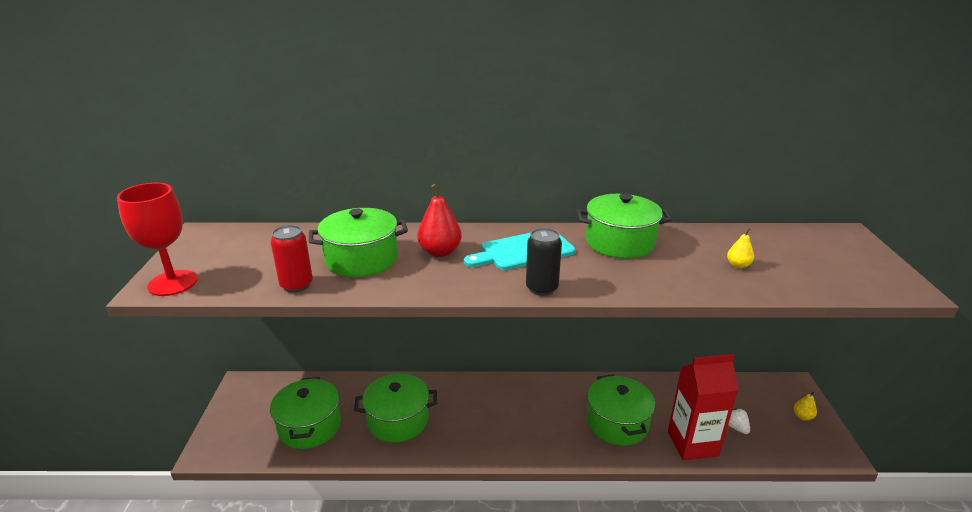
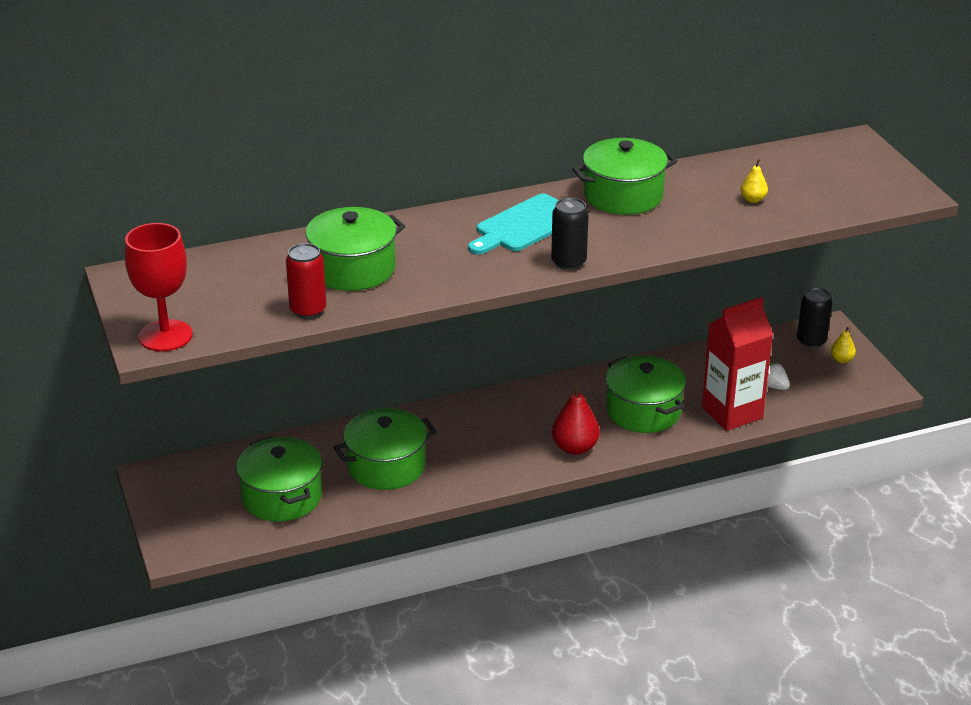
camera: 20 degrees left, 5 degrees up
red pear [417,184,462,257] -> red pear moved to [552,383,600,455]
none -> black can [797,288,832,348]

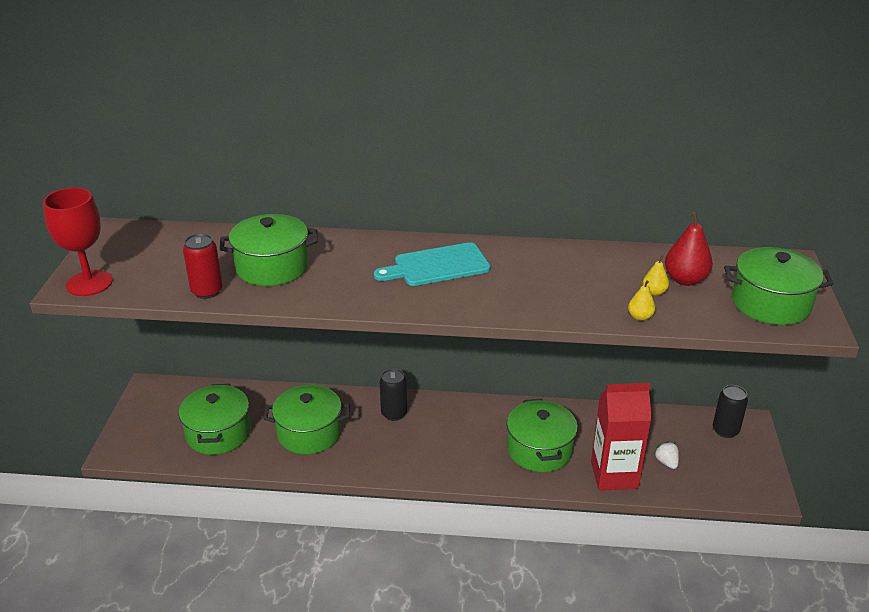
camera: 25 degrees right, 0 degrees up
black can [551,197,589,270] -> black can moved to [380,369,407,421]
red pear [552,383,600,455] -> red pear moved to [665,212,713,286]
green pot [572,138,677,215] -> green pot moved to [724,247,834,325]
yellow pear [831,326,856,363] -> yellow pear moved to [628,280,656,321]

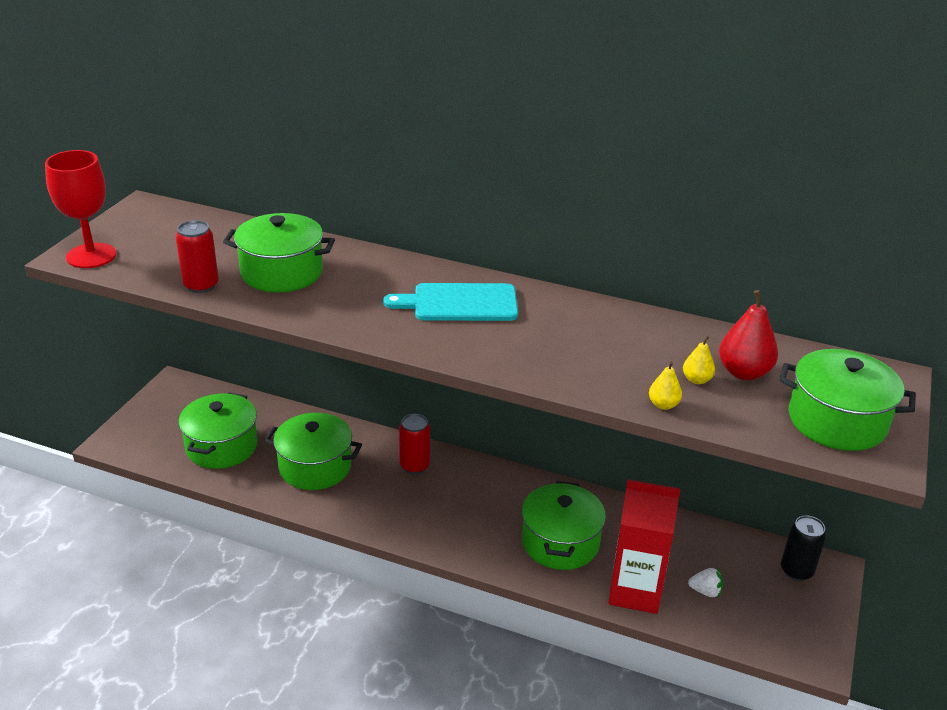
camera: 15 degrees right, 0 degrees up
black can [380,369,407,421] -> red can [399,414,430,474]
white strawberry [654,441,679,469] -> white strawberry turned 105 degrees clockwise [688,567,724,598]

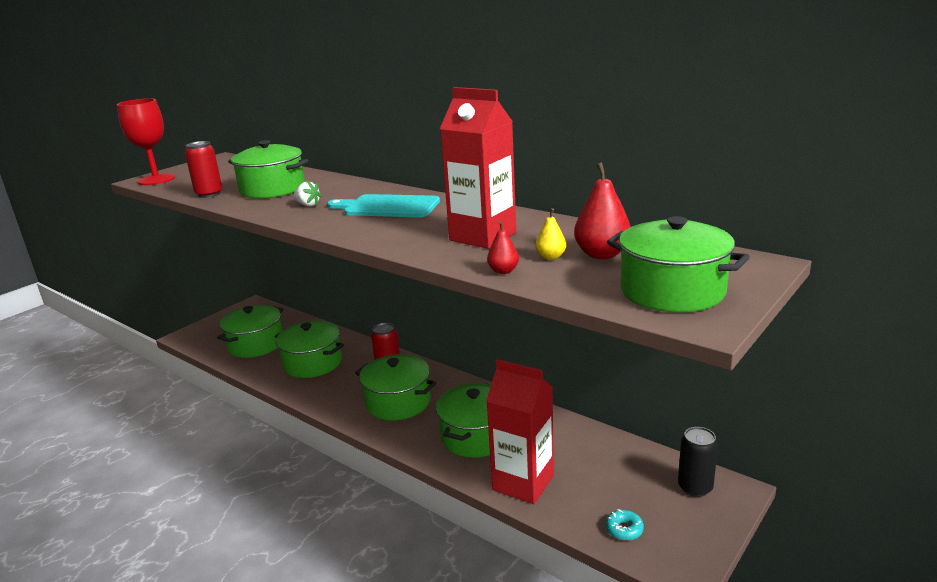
camera: 20 degrees right, 10 degrees down
yellow pear [649,361,682,410] -> red pear [487,221,519,274]
white strawberry [688,567,724,598] -> white strawberry moved to [293,180,322,206]
none -> green pot [355,354,437,421]
none -> red carton [440,87,516,249]
none -> turquoise donut [606,509,644,541]

